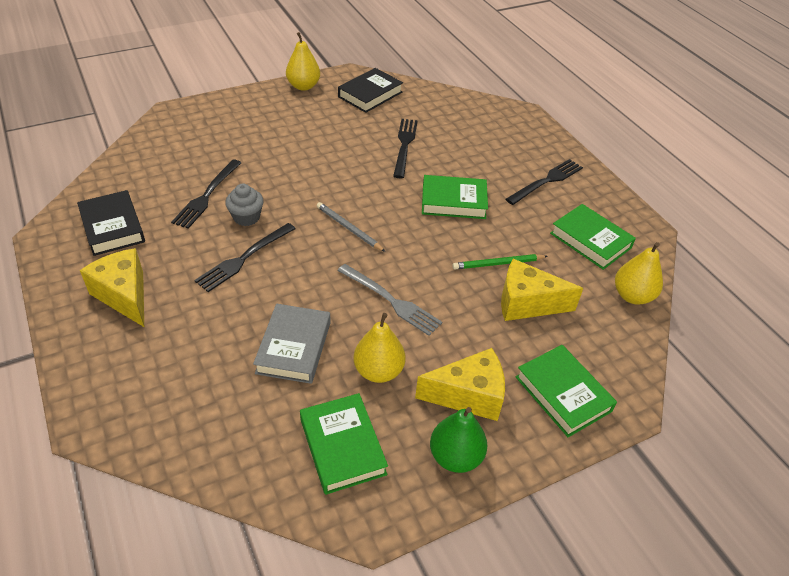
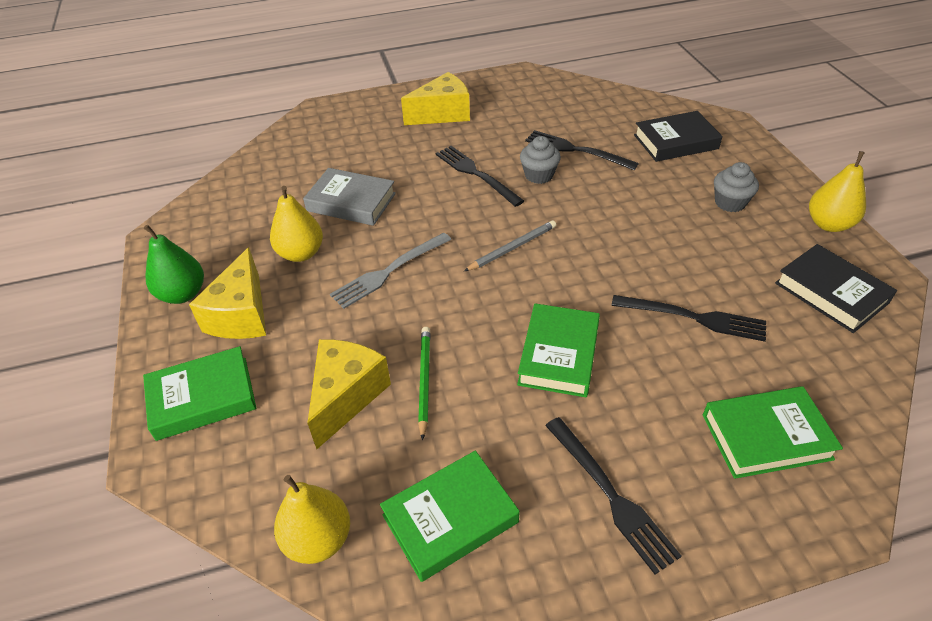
camera: 105 degrees right, 0 degrees up
black book [77,190,145,256] -> black book moved to [634,111,723,162]
green book [300,393,388,495] -> green book moved to [703,386,843,479]
none -> grey cupcake [714,162,759,212]

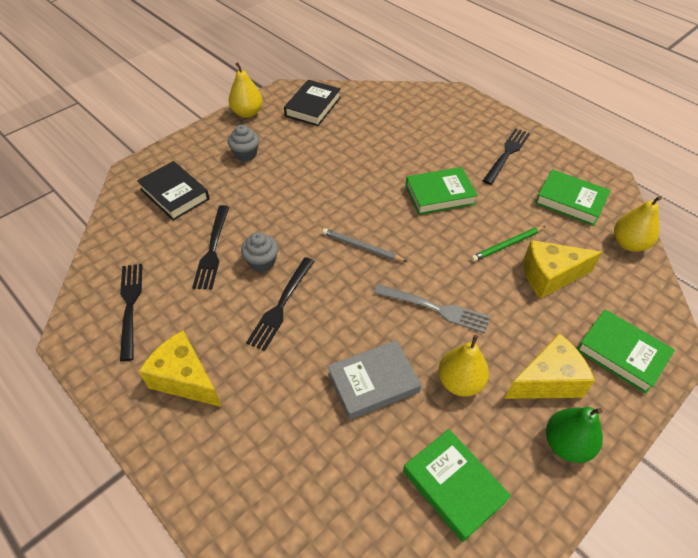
camera: 120 degrees left, 5 degrees up
grey book [303,168,396,226] -> grey book turned 75 degrees clockwise [328,340,422,420]
black fork [611,295,766,342] -> black fork moved to [120,264,143,362]
green book [703,386,843,479] -> green book moved to [403,429,511,542]

